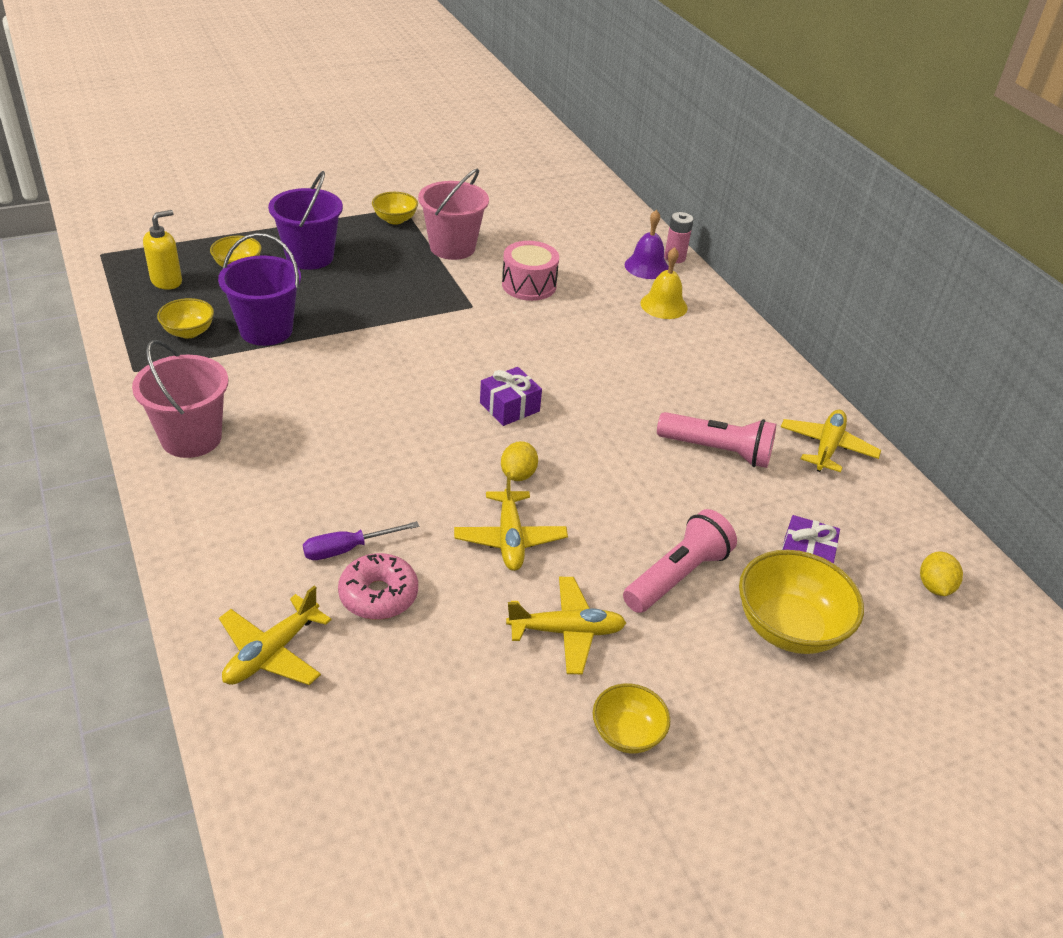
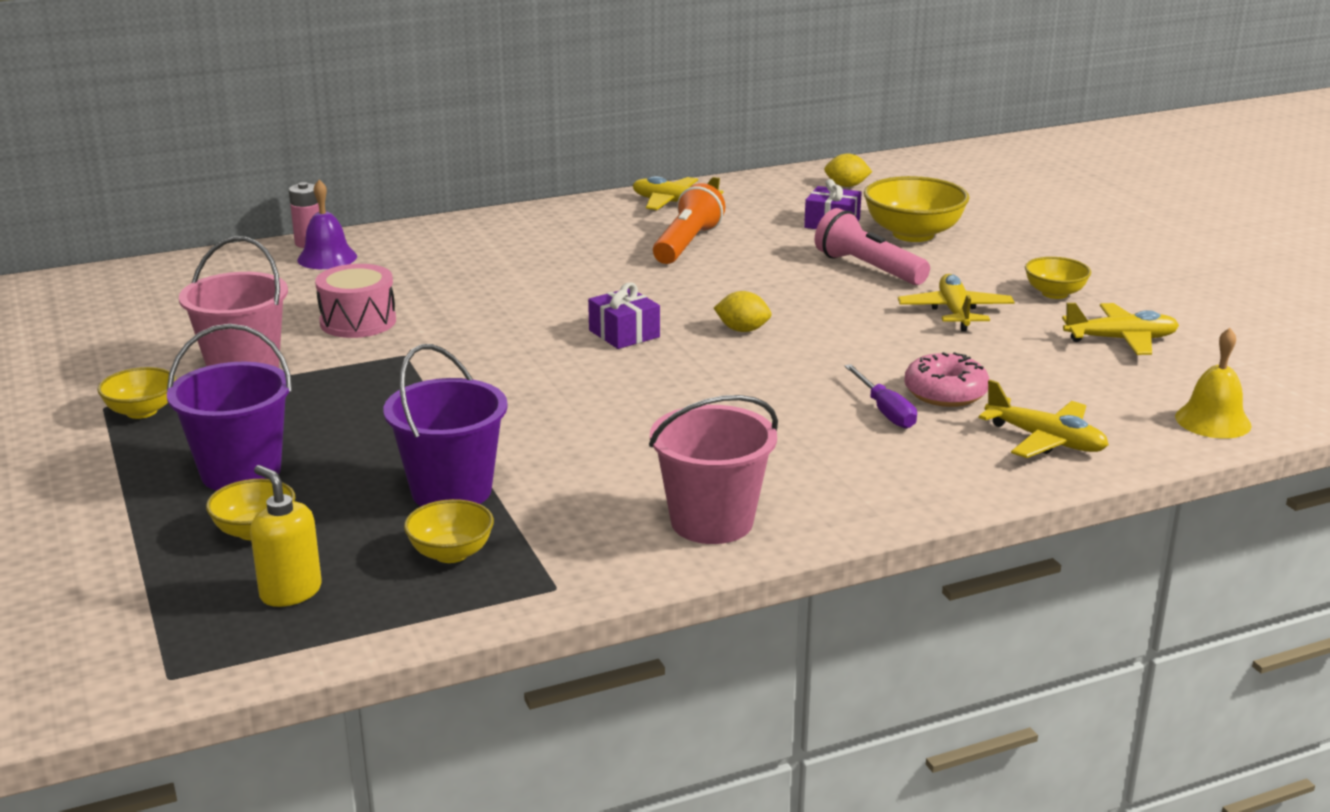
camera: 85 degrees left, 15 degrees down
yellow plane [454,472,568,571] -> yellow plane moved to [1062,303,1179,355]
yellow bell [640,247,688,319] -> yellow bell moved to [1175,328,1252,438]
pink flashlight [657,412,776,468] -> orange flashlight [653,183,725,264]

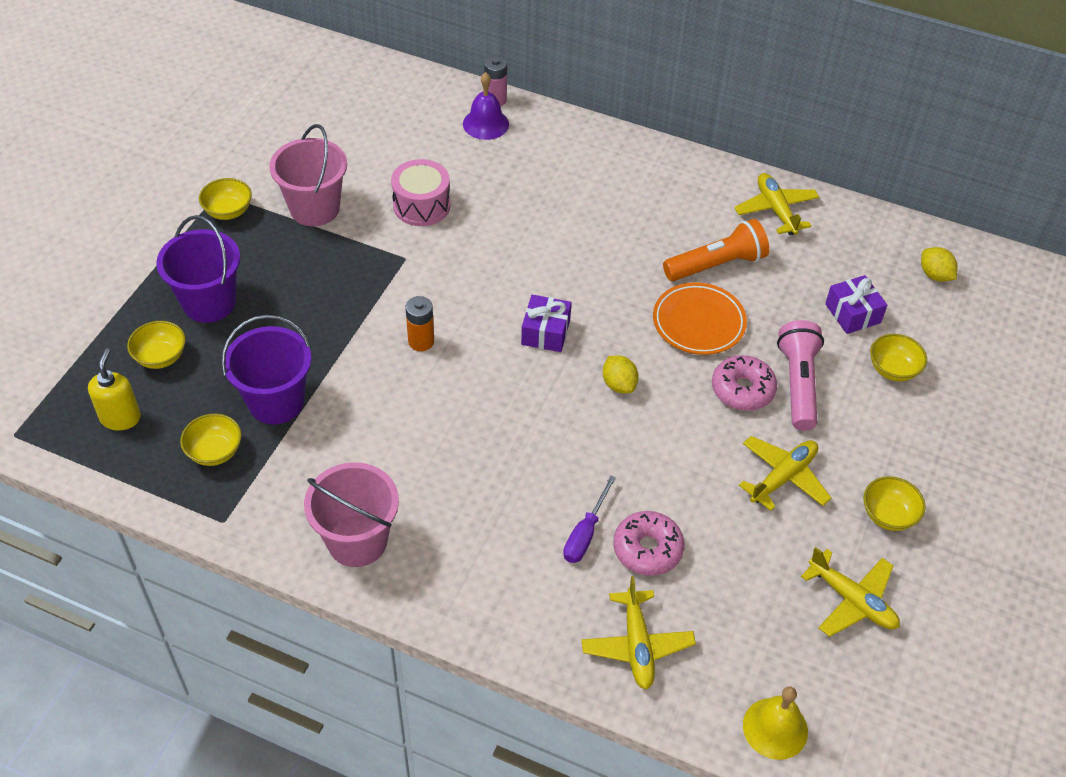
camera: 45 degrees right, 25 degrees up
yellow bowl [864,176,969,242] -> yellow bowl [870,334,927,382], size x0.57
none -> orange battery [406,296,434,351]
none -> orange plate [653,282,747,355]
none -> pink donut [712,355,777,411]

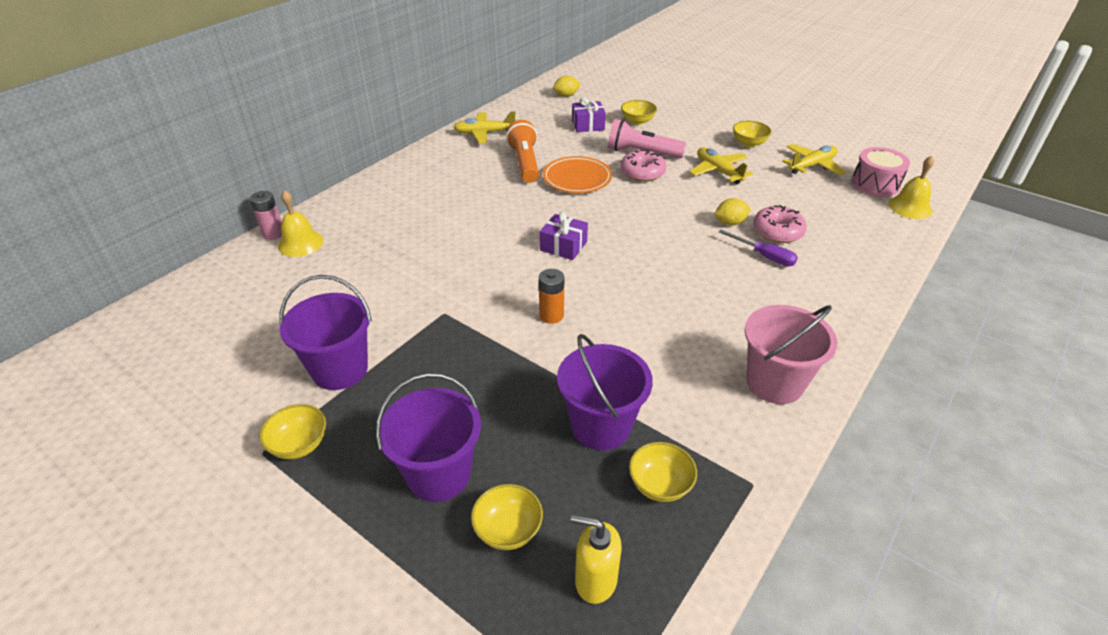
camera: 75 degrees left, 10 degrees down
pink bucket [269,124,347,226] -> purple bucket [280,275,372,390]
pink drum [391,159,451,226] -> pink drum moved to [852,147,910,197]
purple bell [463,72,509,140] -> yellow bell [278,190,323,257]
yellow plane [581,576,696,690] -> none
yellow lemon [603,355,639,394] -> yellow lemon moved to [714,198,750,226]

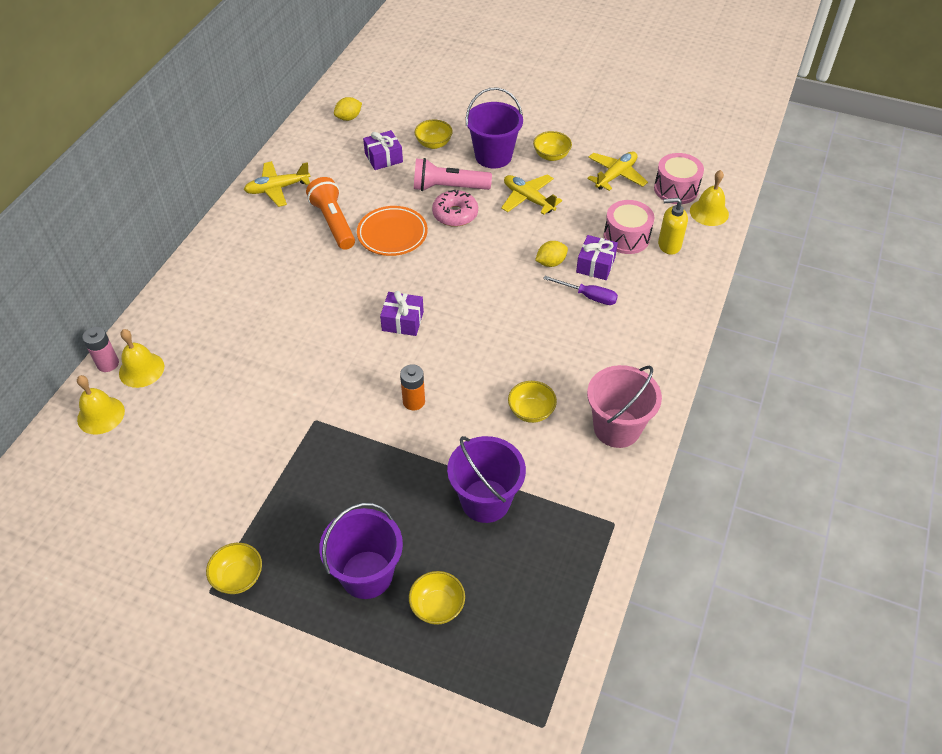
camera: 15 degrees left, 10 degrees up
purple bucket [280,275,372,390] -> purple bucket moved to [466,88,523,168]
yellow soap dispenser [571,514,622,604] -> yellow soap dispenser moved to [658,198,688,255]
yellow bowl [629,442,697,502] -> yellow bowl moved to [508,381,557,423]
pink donut [753,205,807,243] -> purple gift [576,235,618,280]
none -> yellow bell [77,375,125,434]
none -> pink drum [604,200,654,254]

